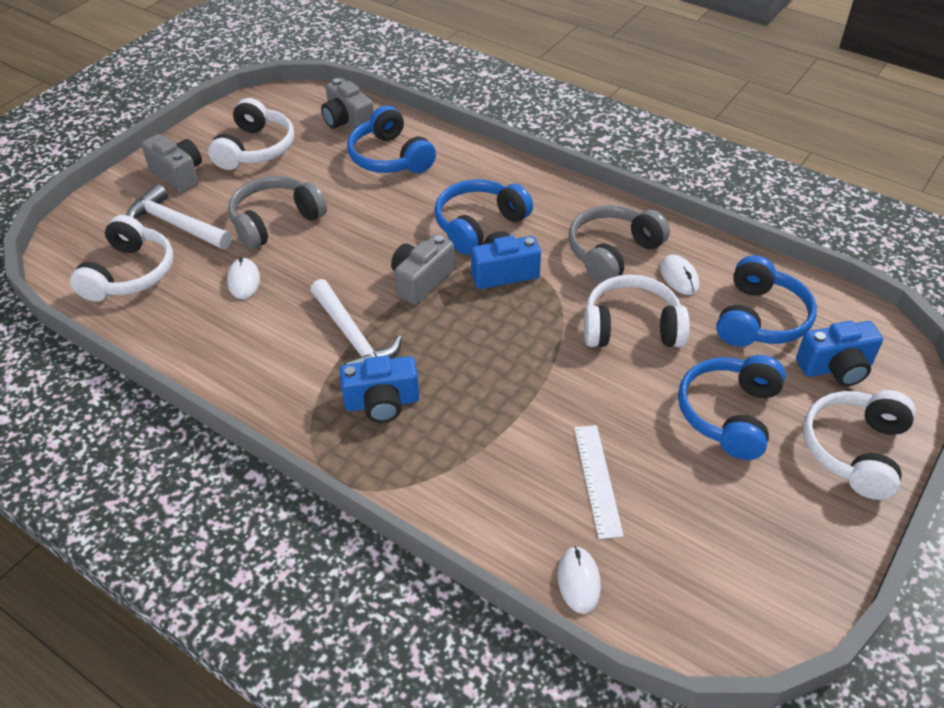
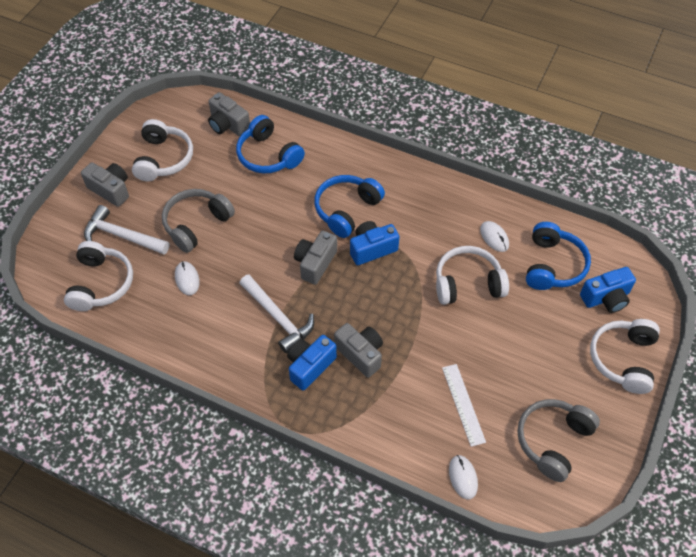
camera: 10 degrees left, 10 degrees up
blue camera [339,356,419,423] -> blue camera turned 150 degrees clockwise [287,335,337,390]
grey headphones [568,205,670,283] -> grey headphones moved to [517,399,600,482]
blue headphones [678,355,786,460] -> none
none -> grey camera [334,323,383,378]

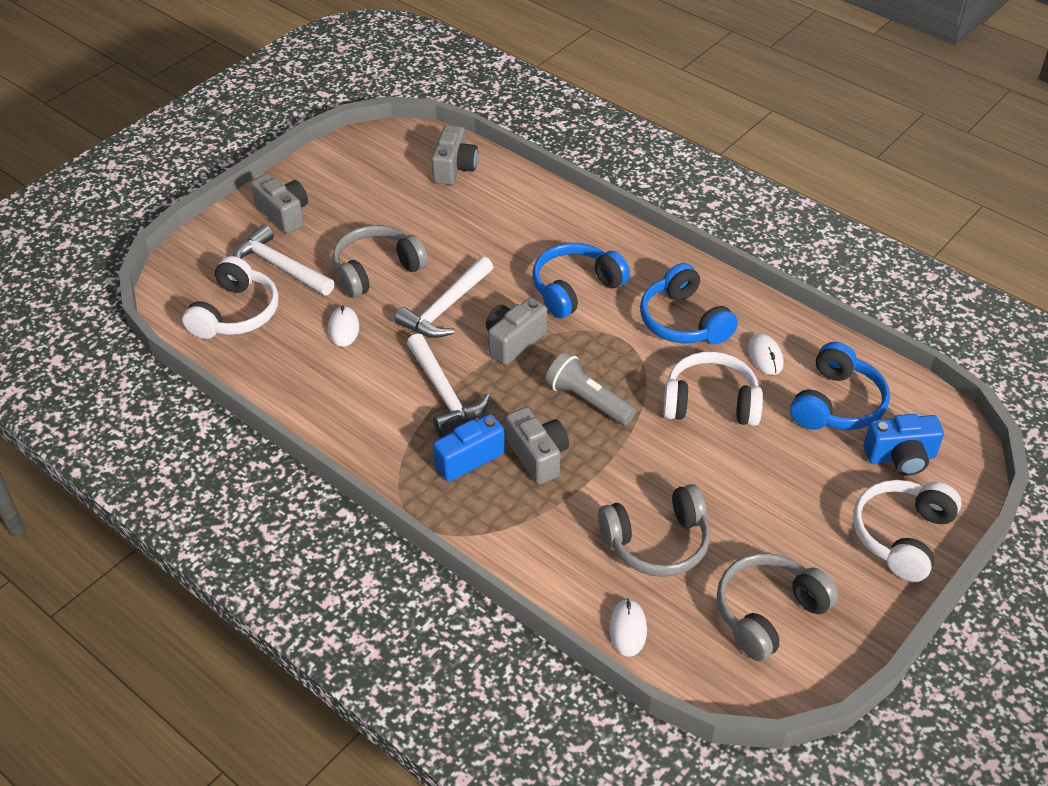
camera: 15 degrees right, 10 degrees down
white headphones [132,119,193,181] -> none
grey camera [208,92,250,136] -> grey camera turned 135 degrees counterclockwise [432,125,478,185]
blue headphones [236,115,305,174] -> blue headphones moved to [640,263,738,344]
blue camera [350,221,399,265] -> none
white ruler [442,364,486,447] -> grey headphones [598,484,710,577]
none -> white hammer [394,256,493,338]
none -> grey flashlight [545,352,636,425]

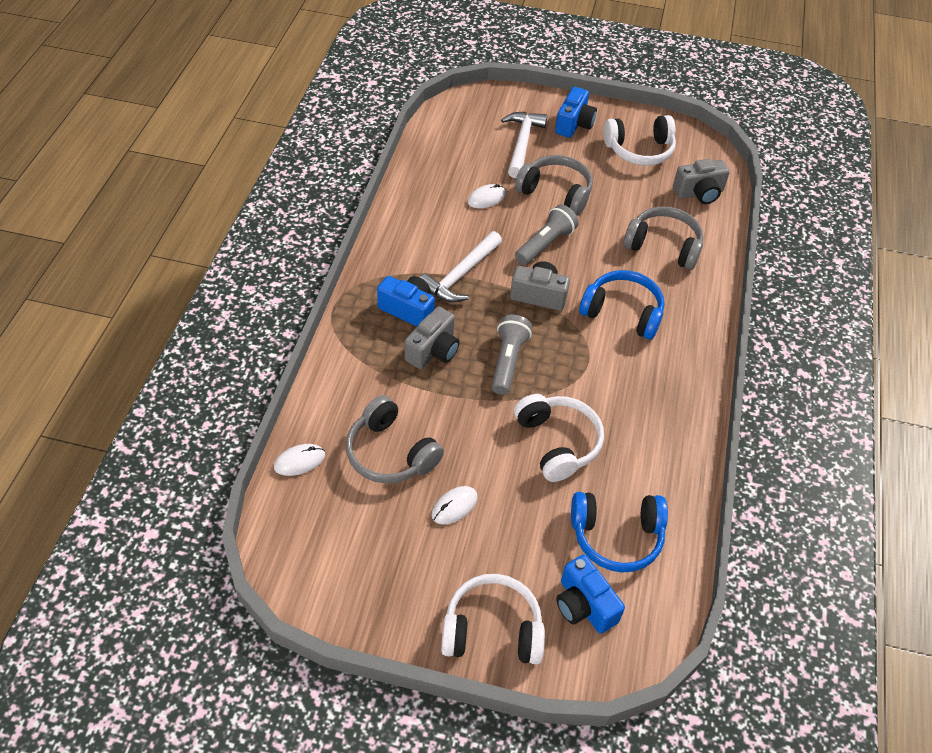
camera: 60 degrees right, 5 degrees up
white headphones [182,256,279,339] -> white headphones moved to [603,115,676,166]
grey camera [251,174,308,234] -> blue camera [555,87,597,138]
white hammer [394,256,493,338] -> grey flashlight [515,204,579,265]
blue headphones [640,263,738,344] -> none
grey headphones [717,553,839,661] -> grey headphones moved to [623,206,704,270]
white mouse [748,333,784,375] -> white mouse moved to [432,486,478,524]

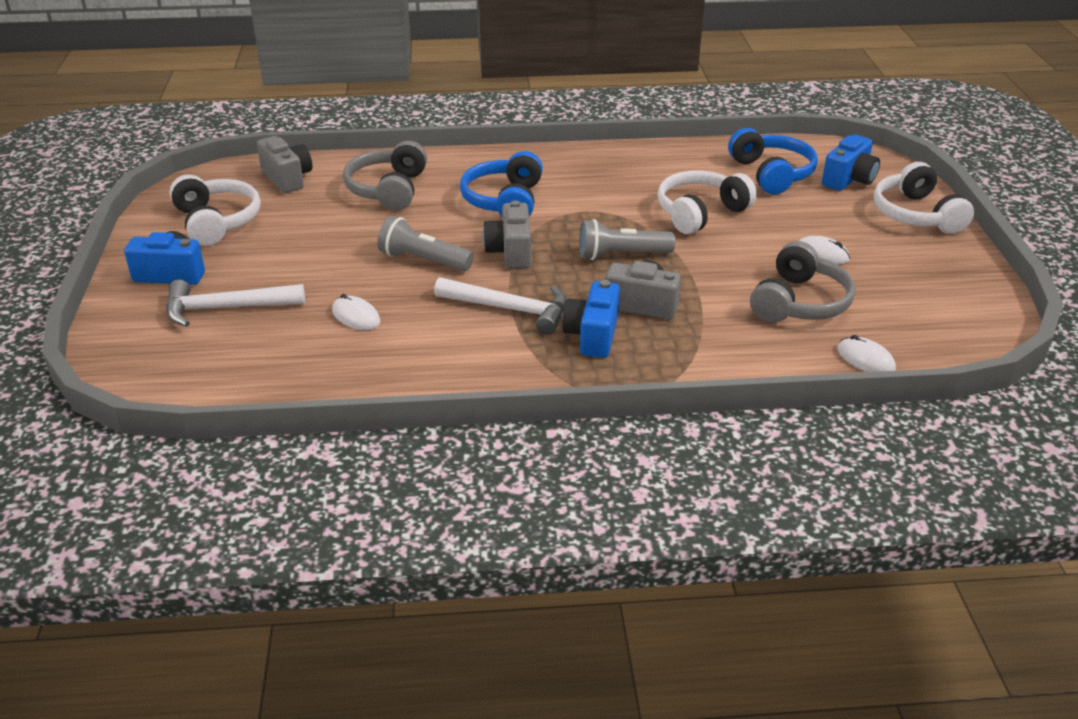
camera: 105 degrees left, 15 degrees down
grey headphones [515,155,593,216] -> none

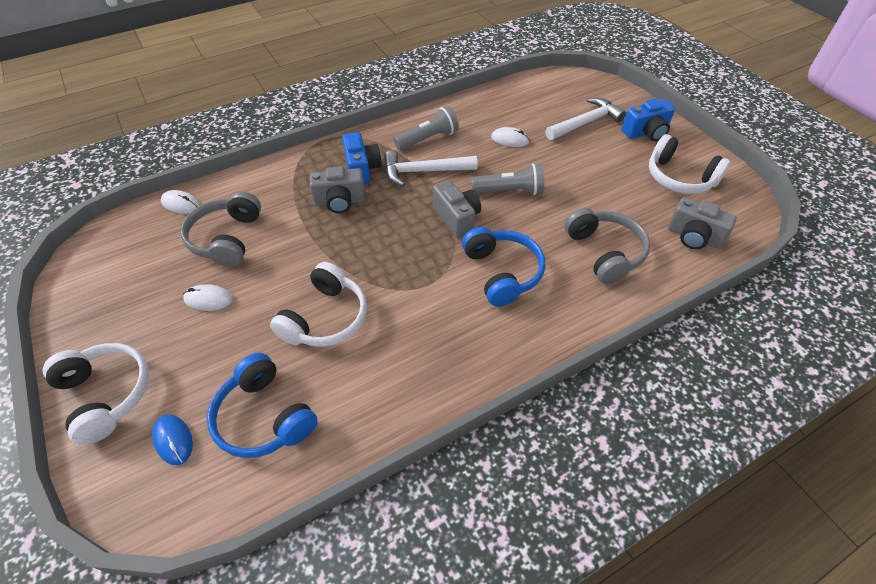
camera: 155 degrees right, 15 degrees up
grey flashlight [579,219,675,260] -> grey flashlight moved to [394,106,459,150]
blue camera [822,135,880,191] -> blue mouse [152,414,193,465]

